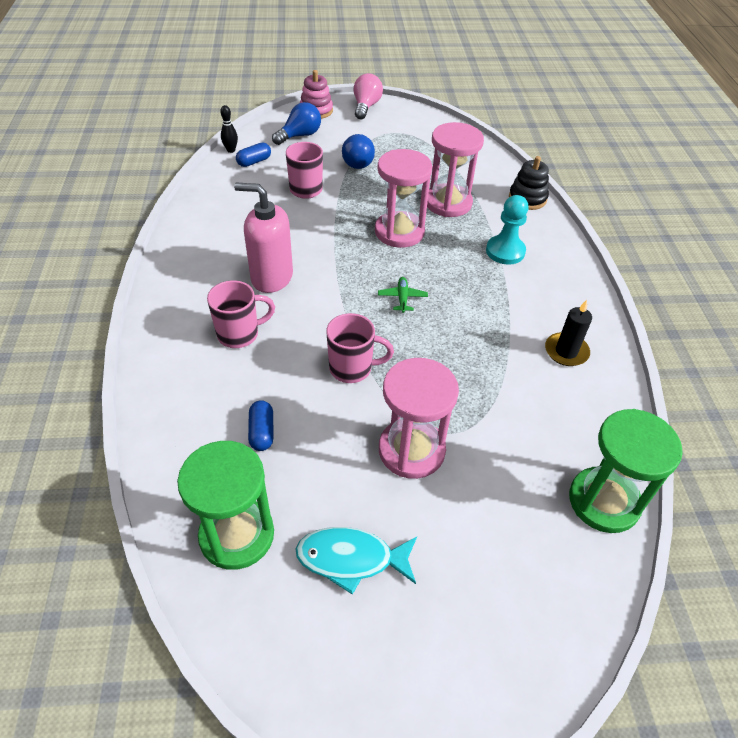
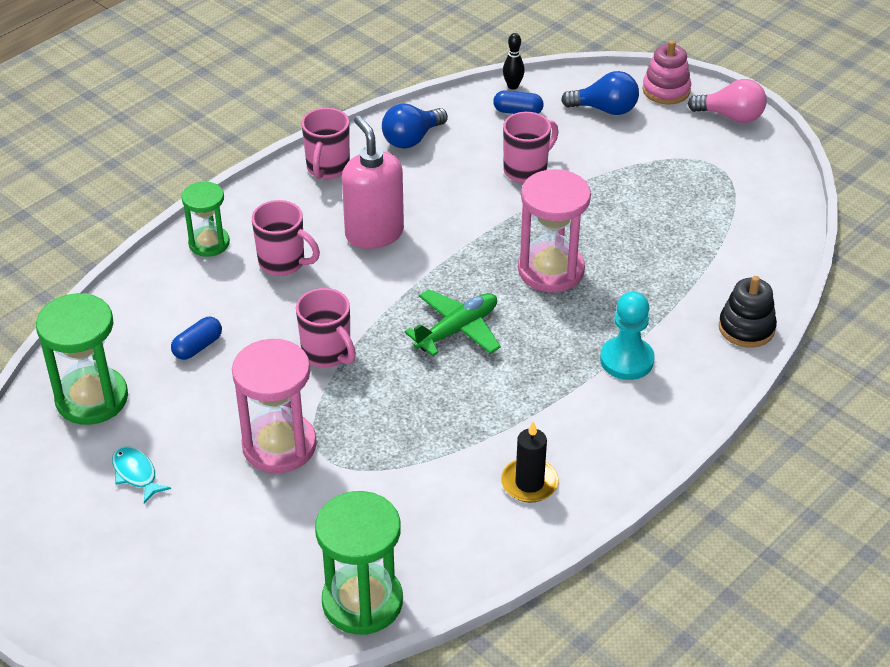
camera: 50 degrees right, 5 degrees down
turquoise fish [296,527,417,595] -> turquoise fish [112,446,171,504], size x0.64
blue light bulb [342,134,375,169] -> blue light bulb moved to [382,104,448,149]
pink light bulb [354,73,383,119] -> pink light bulb turned 45 degrees clockwise [688,79,767,123]
green plane [378,277,428,313] -> green plane [404,289,501,356], size x1.74
pink hourglass [427,122,484,217] -> none
none -> green hourglass [182,181,230,257]
none -> pink mug [301,108,350,179]

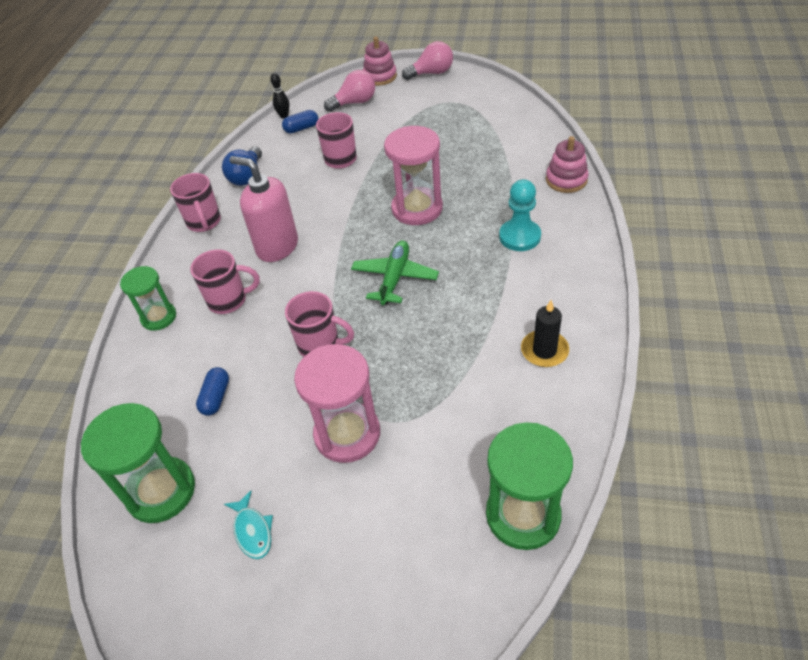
camera: 30 degrees left, 5 degrees up
turquoise fish [112,446,171,504] -> turquoise fish turned 135 degrees counterclockwise [224,491,273,559]
blue light bulb [561,71,639,115] -> pink light bulb [324,70,375,112]
black stacking toy [719,276,777,348] -> pink stacking toy [546,136,589,193]

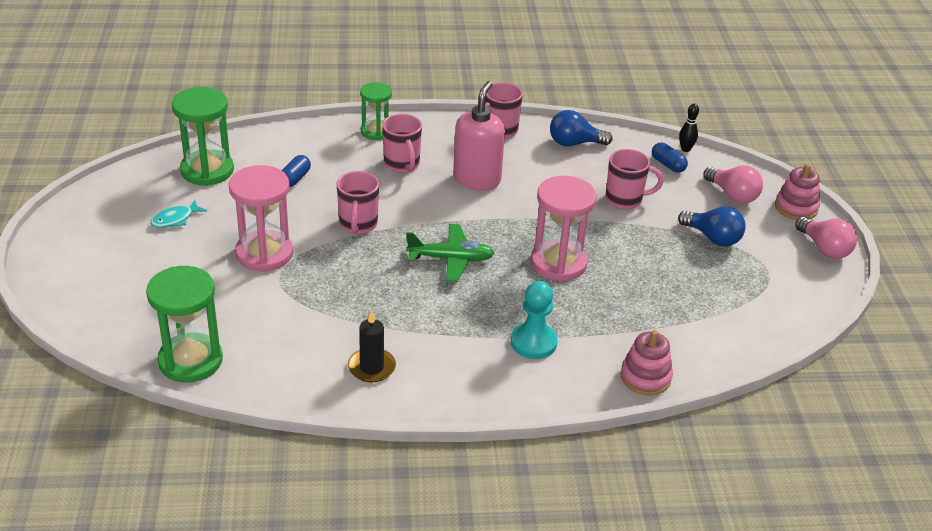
camera: 70 degrees right, 10 degrees down
blue capsule [196,367,229,416] -> blue capsule turned 60 degrees counterclockwise [281,155,311,187]
none -> blue light bulb [678,206,746,246]

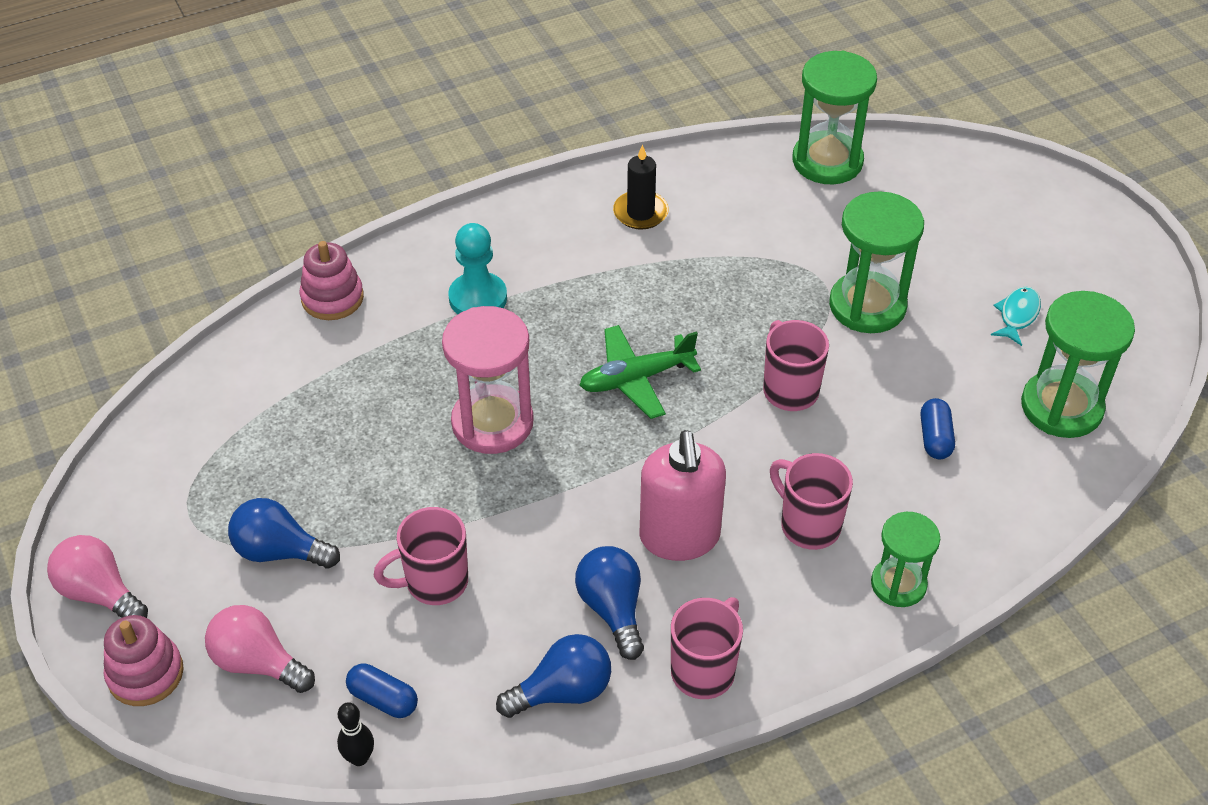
camera: 160 degrees right, 10 degrees up
pink hourglass [229,165,293,272] -> green hourglass [829,191,924,333]
none -> blue light bulb [575,546,644,660]

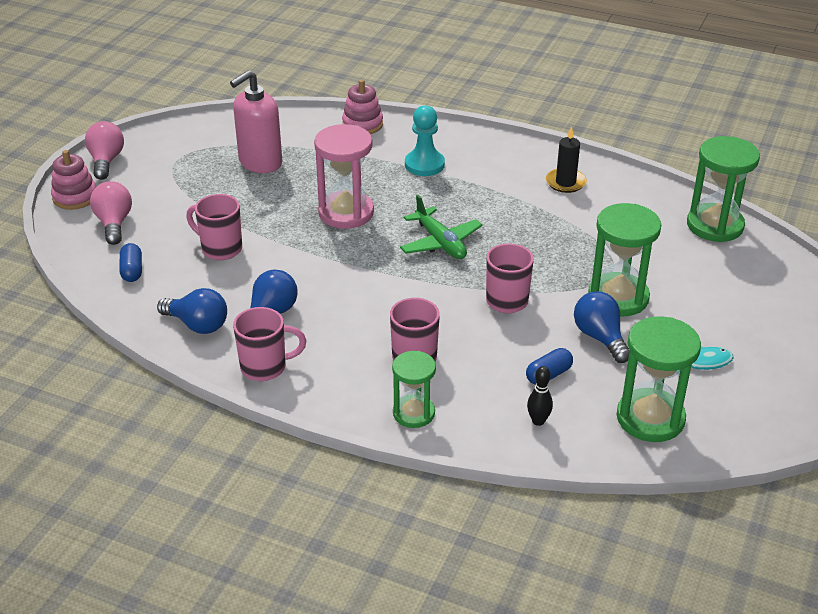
camera: 50 degrees right, 10 degrees down
blue light bulb [228,498,340,568] -> blue light bulb moved to [574,291,630,363]
black bowling pin [337,702,374,766] -> black bowling pin moved to [527,366,553,426]
green plane [579,325,701,419] -> green plane turned 150 degrees counterclockwise [400,195,482,259]
pink soap dispenser [639,430,726,561] -> pink soap dispenser moved to [230,70,282,173]

